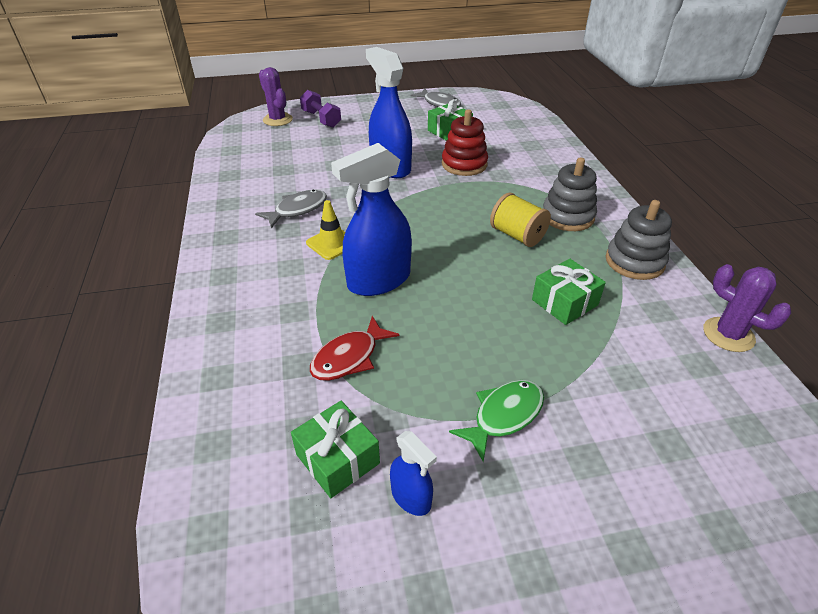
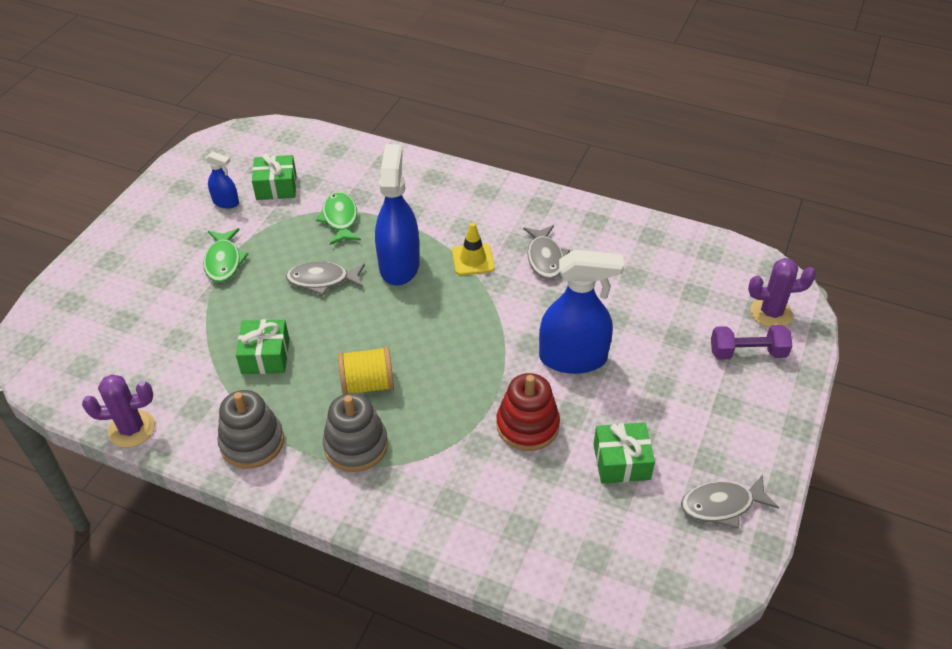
camera: 125 degrees right, 5 degrees up
red fish [310,316,399,381] -> green fish [316,192,361,245]
blue spray bottle [390,431,437,516] -> blue spray bottle turned 150 degrees counterclockwise [205,151,239,209]
none -> grey fish [286,262,365,296]

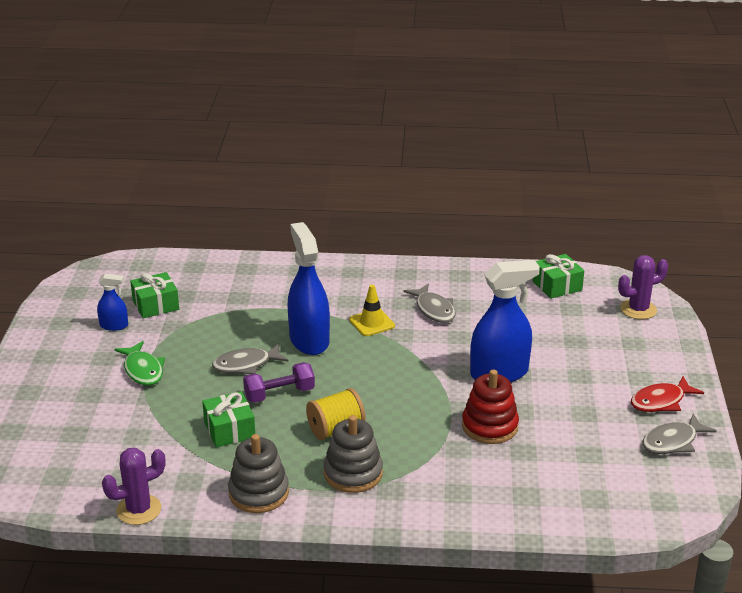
camera: 20 degrees left, 15 degrees down
green fish [316,192,361,245] -> none
green gift [593,422,655,484] -> green gift moved to [533,254,584,299]
purple dumbbell [711,325,792,360] -> purple dumbbell moved to [243,362,315,403]
none -> red fish [631,376,704,412]

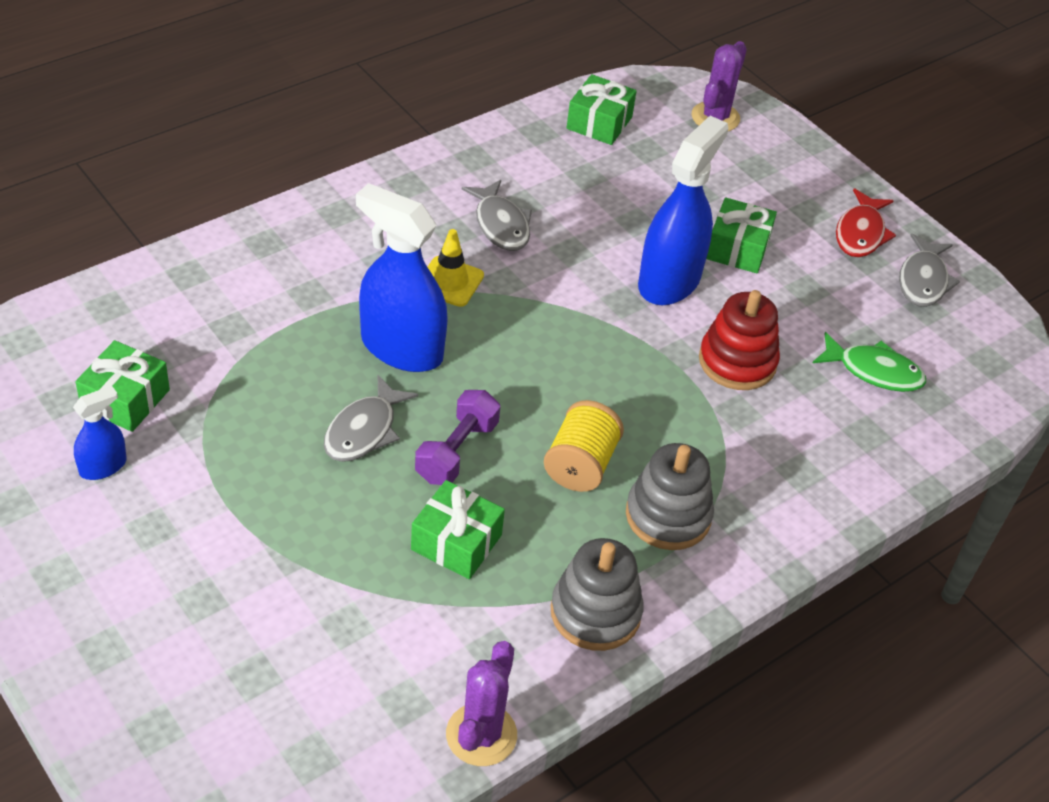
camera: 45 degrees left, 15 degrees up
green fish [114,341,165,386] -> green fish moved to [813,332,926,392]
grey fish [404,284,456,323] -> grey fish turned 45 degrees clockwise [462,180,532,251]
none -> green gift [706,197,777,273]

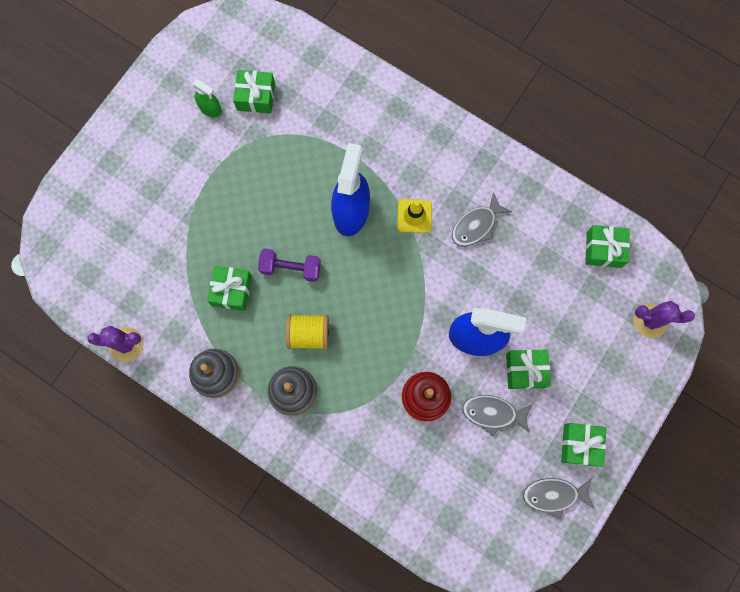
camera: 75 degrees right, 30 degrees up
blue spray bottle [73,386,126,480] -> green spray bottle [192,79,222,117]
grey fish [324,375,418,462] -> grey fish moved to [462,395,533,436]
green fish [813,332,926,392] -> none
red fish [836,188,896,257] -> green gift [561,423,606,467]

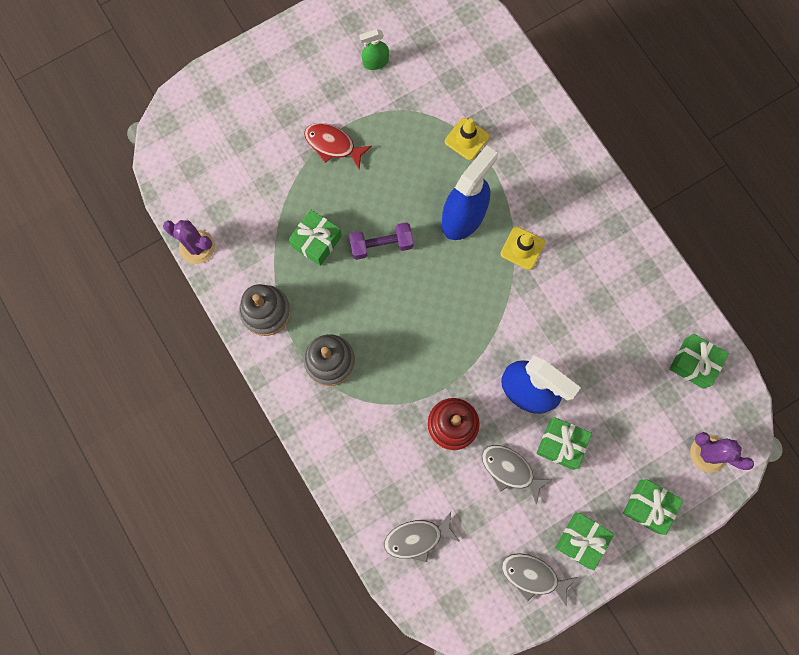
camera: 25 degrees right, 0 degrees up
green spray bottle [192,79,222,117] -> green spray bottle turned 105 degrees clockwise [359,29,389,70]
green gift [233,70,275,114] -> green gift moved to [623,479,683,535]
purple dumbbell [258,249,321,282] -> purple dumbbell turned 45 degrees counterclockwise [349,222,414,260]
yellow spool [286,314,329,350] -> none
grey fish [452,192,512,247] -> grey fish moved to [384,512,460,562]
none -> red fish [304,123,372,169]
none -> yellow traffic cone [445,118,489,160]

